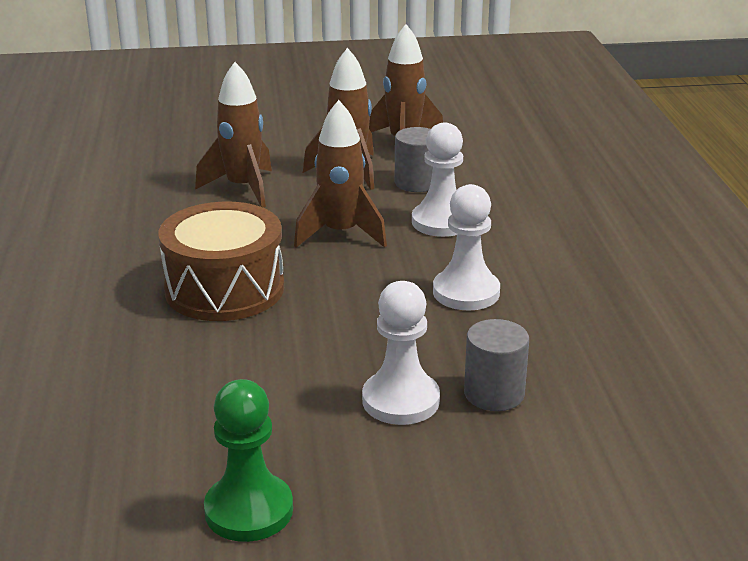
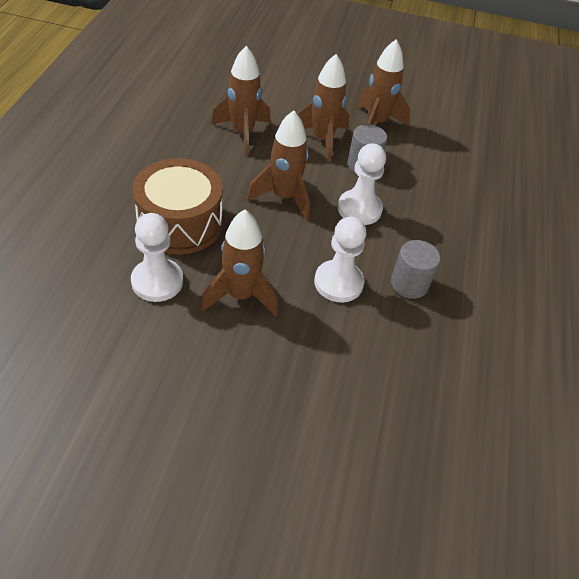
camera: 15 degrees right, 20 degrees up
green pawn [204,379,293,542] -> none
white pawn [362,281,440,425] -> white pawn moved to [131,213,183,302]
grey cylinder [464,319,529,411] -> grey cylinder moved to [391,240,440,299]
none -> brown rocket [201,210,278,317]

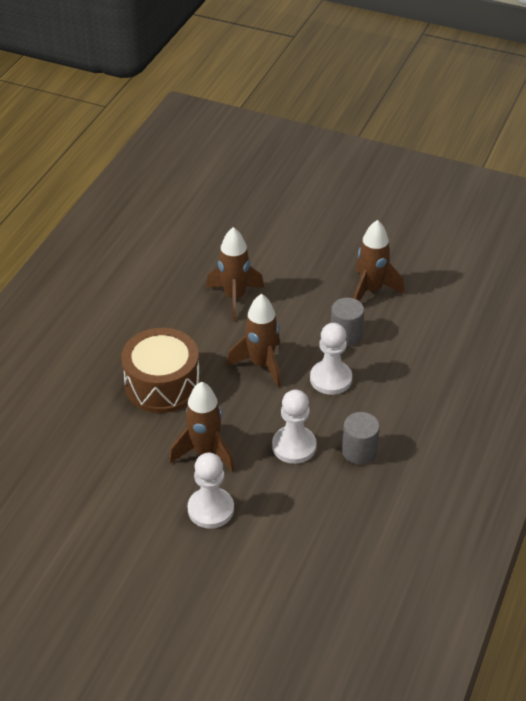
camera: 15 degrees right, 5 degrees down
white pawn [131,213,183,302] -> white pawn moved to [188,453,234,528]
brown rocket [297,54,349,162] -> none

